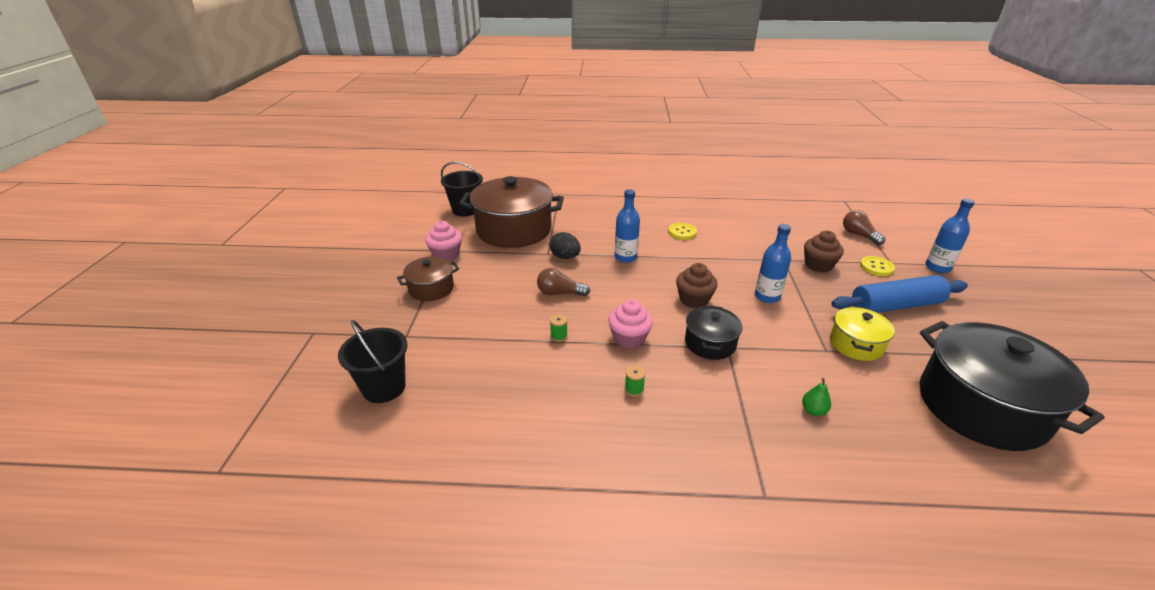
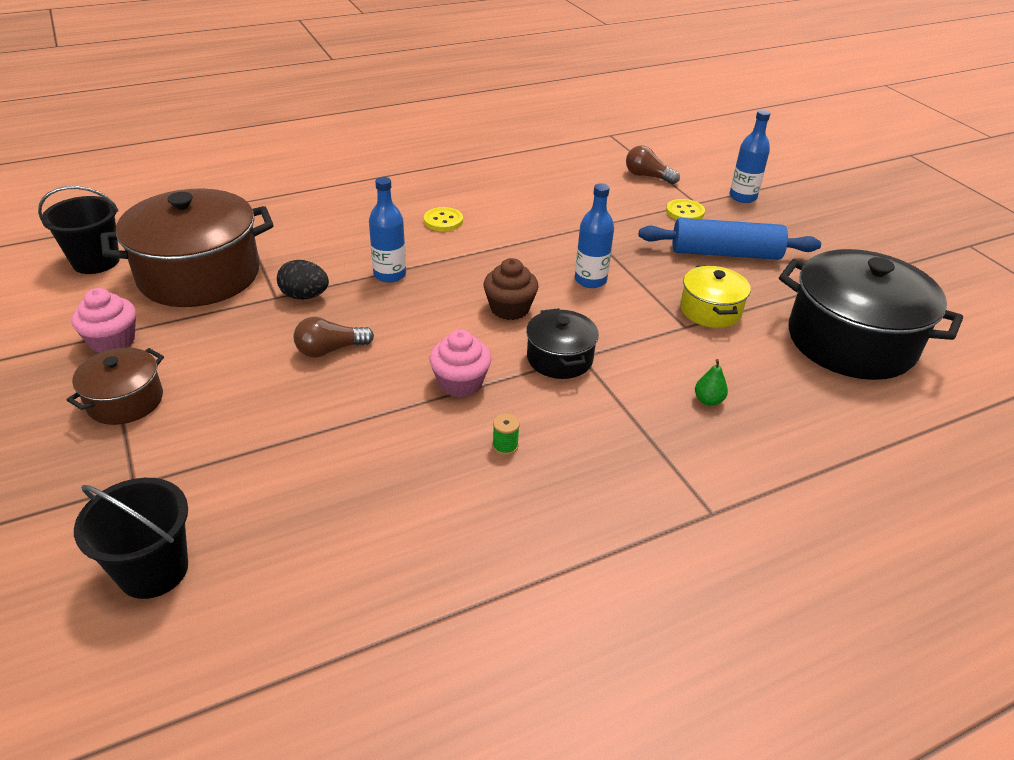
camera: 30 degrees left, 5 degrees up
green spool [550,314,568,342] -> none
brown cupcake [804,231,844,273] -> none
blue rolling pin [831,275,968,313] -> blue rolling pin turned 45 degrees clockwise [639,218,821,260]

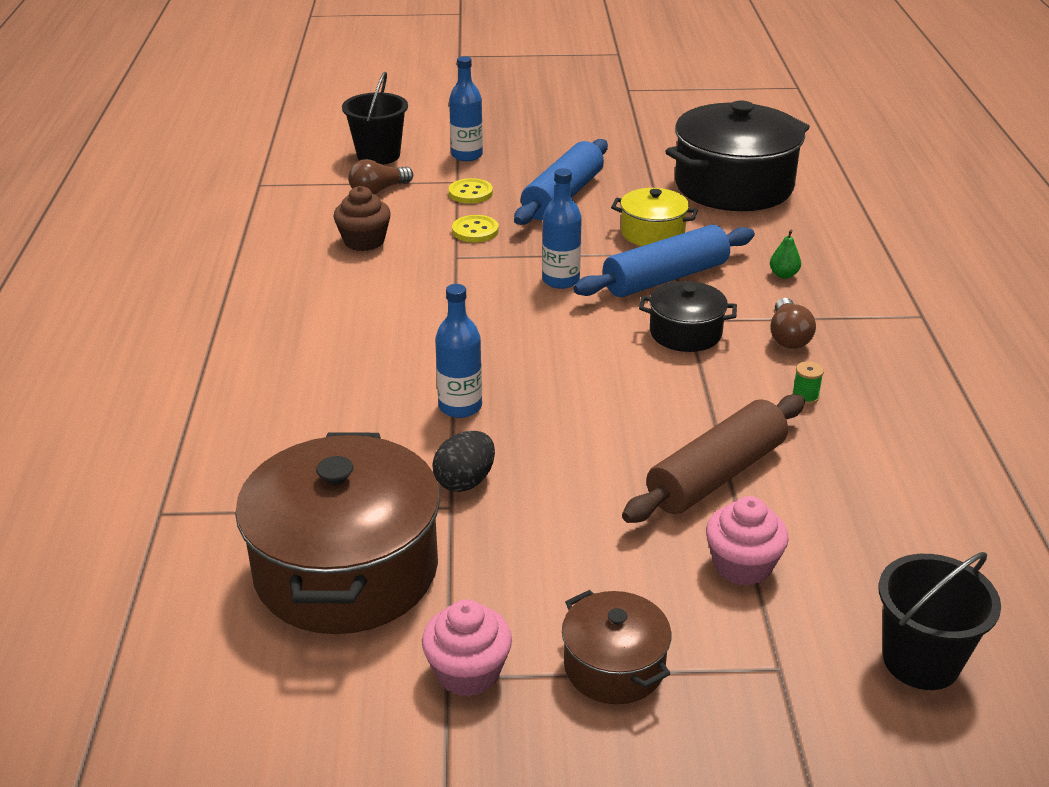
camera: 65 degrees left, 5 degrees down
black bucket [38,186,120,274] -> black bucket moved to [342,72,408,165]
brown light bulb [294,317,374,358] -> brown light bulb moved to [770,298,816,349]
yellow button [424,207,463,231] -> yellow button moved to [452,215,499,242]
pink cupcake [430,329,491,397] -> pink cupcake moved to [706,496,789,586]
brown cupcake [484,258,539,320] -> brown cupcake moved to [334,186,391,251]
none -> blue rolling pin [574,225,755,297]
none -> brown rolling pin [622,394,805,523]

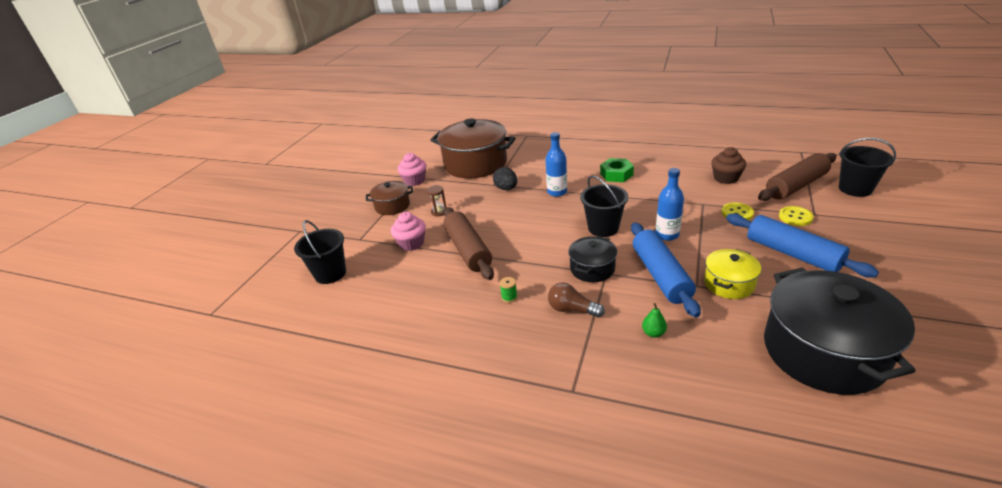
camera: 115 degrees right, 0 degrees up
brown light bulb [348,159,413,195] -> brown rolling pin [758,153,836,201]
blue bottle [449,56,483,161] -> none
none -> brown hourglass [427,185,446,217]
none -> black bucket [580,175,628,237]
none -> green nut [600,158,634,182]

